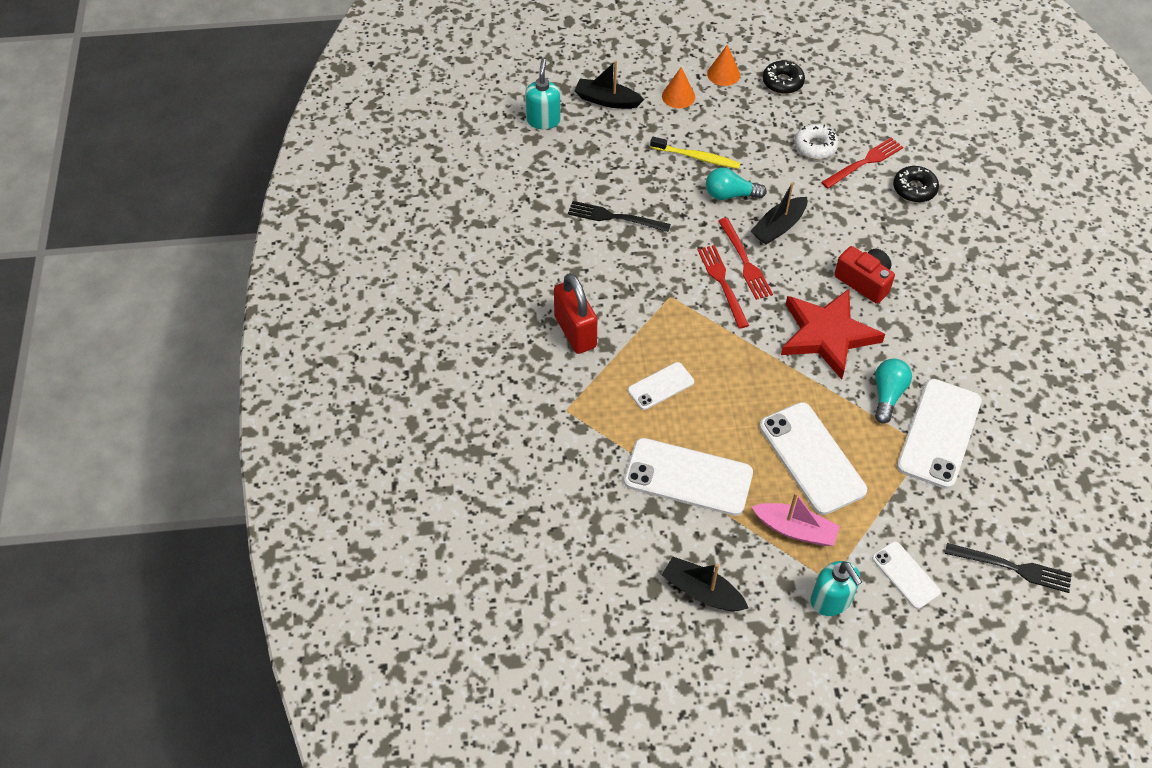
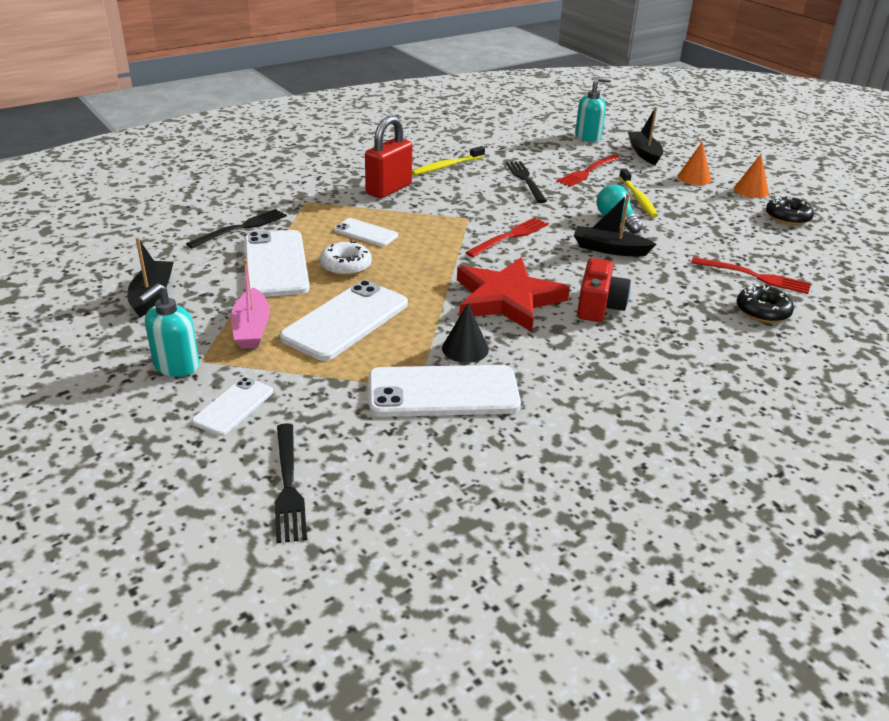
camera: 60 degrees right, 20 degrees down
red fork [718,218,773,300] -> red fork moved to [556,154,621,187]
white donut [794,124,839,159] -> white donut moved to [320,241,372,276]
turquoise light bulb [875,358,912,424] -> black cone [442,303,489,363]
none -> black fork [186,209,287,248]
none -> yellow toothbrush [412,146,485,175]

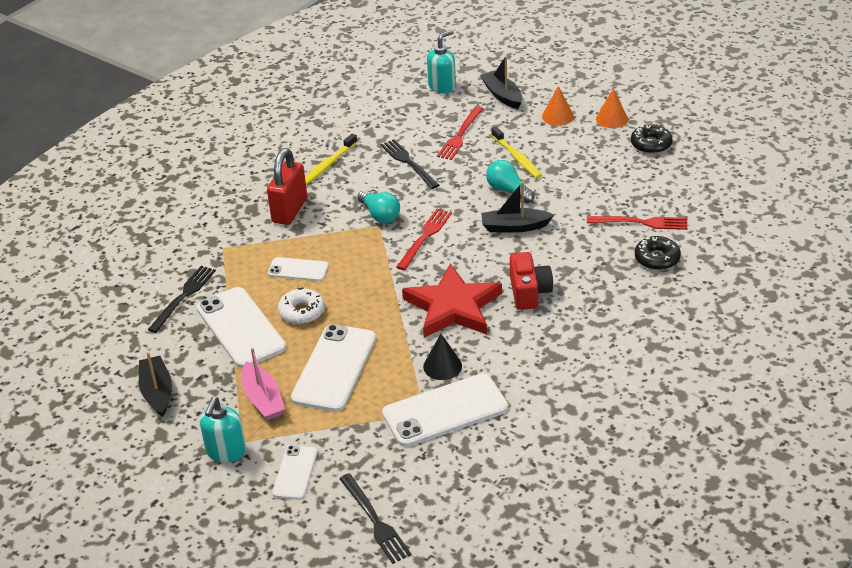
camera: 15 degrees left, 5 degrees up
none -> turquoise light bulb [358,190,400,223]

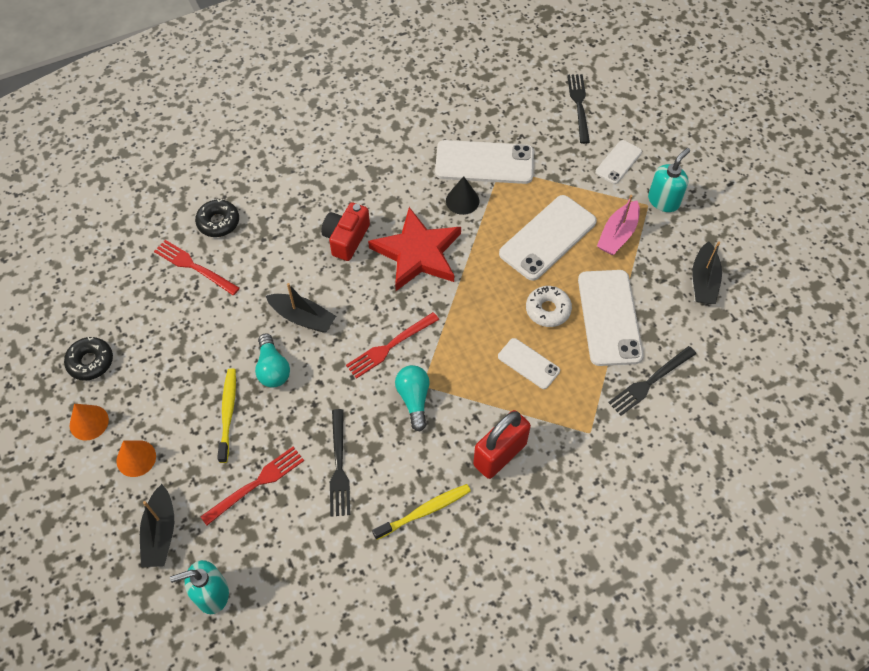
camera: 155 degrees left, 20 degrees up
pink boat [242,348,285,420] -> pink boat turned 150 degrees counterclockwise [597,195,640,255]

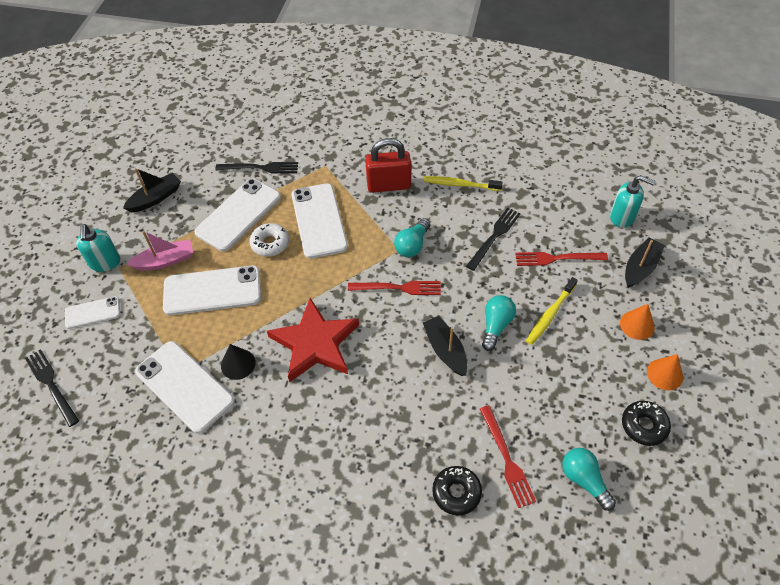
camera: 140 degrees left, 5 degrees down
red camera [321,203,370,261] -> none
white phone [498,338,560,389] -> white phone [292,183,348,259], size x1.83
black fork [567,74,590,144] -> black fork turned 105 degrees clockwise [25,349,79,427]
turquoise soap dispenser [648,148,690,212] -> turquoise soap dispenser turned 90 degrees counterclockwise [76,224,120,272]
none -> turquoise light bulb [562,448,616,511]

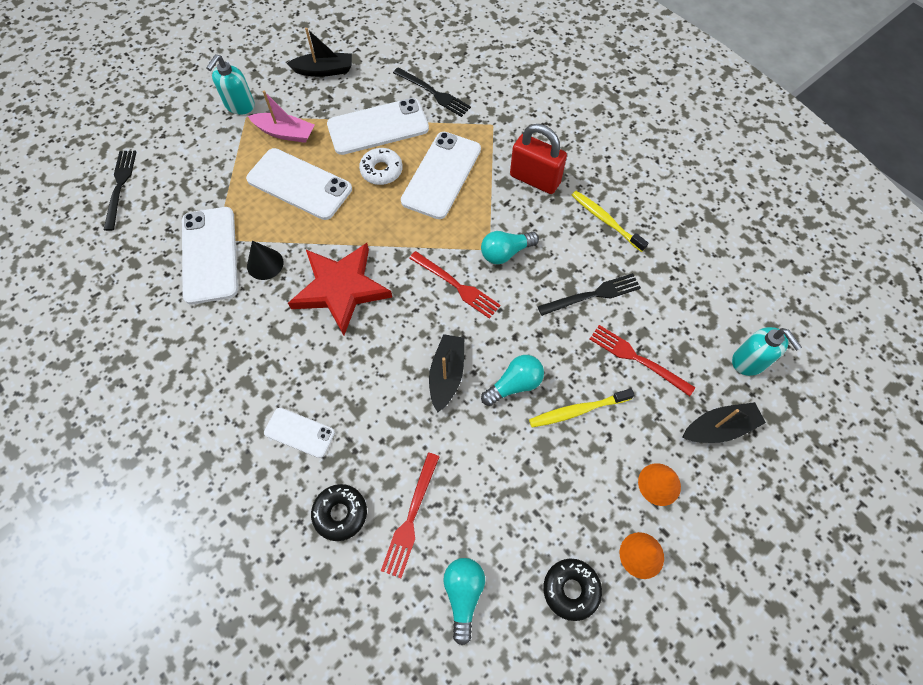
camera: 35 degrees right, 10 degrees up
white phone [65,296,120,329] -> white phone moved to [264,408,335,458]

